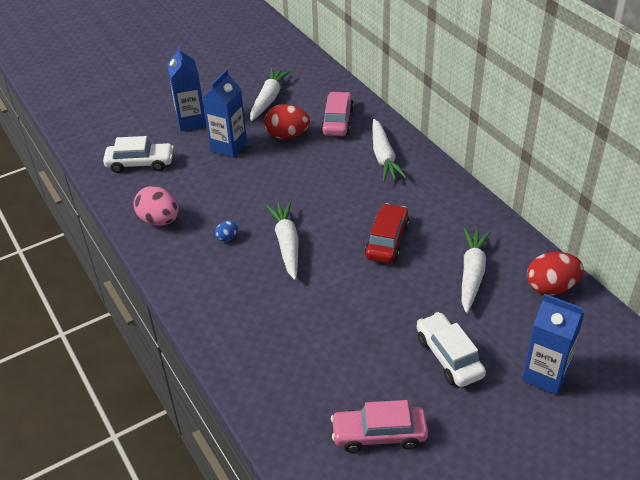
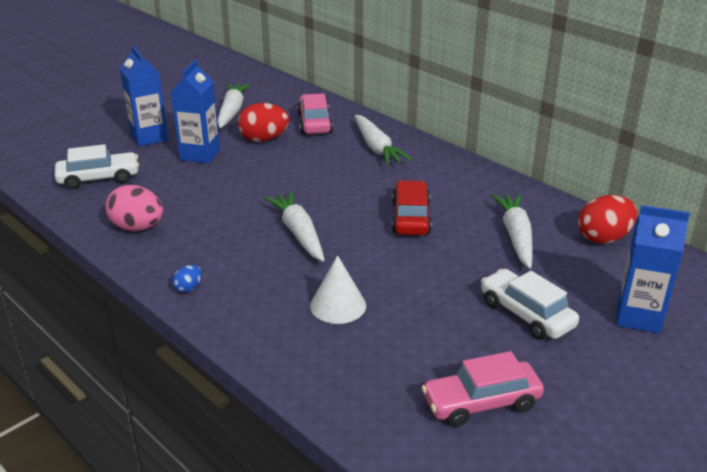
camera: 15 degrees left, 10 degrees down
blue egg [215,220,238,242] -> blue egg moved to [172,265,202,293]
none -> white cone [310,255,366,324]

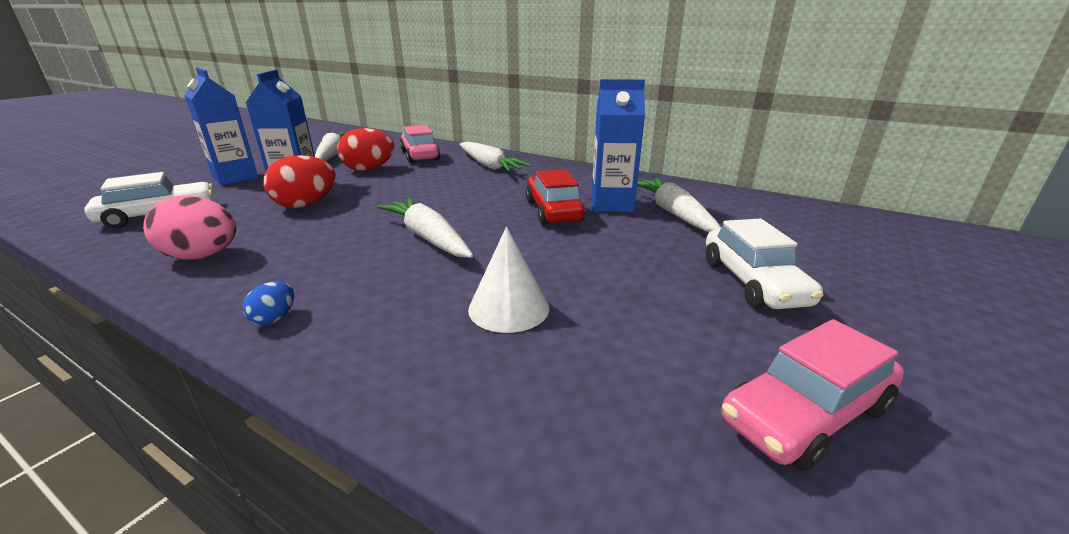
camera: 15 degrees left, 5 degrees down
white car [481,269,579,340] -> white car turned 135 degrees counterclockwise [706,219,824,309]
red egg [578,195,638,244] -> red egg moved to [263,155,335,208]
blue carton [616,205,690,334] -> blue carton moved to [591,79,645,212]

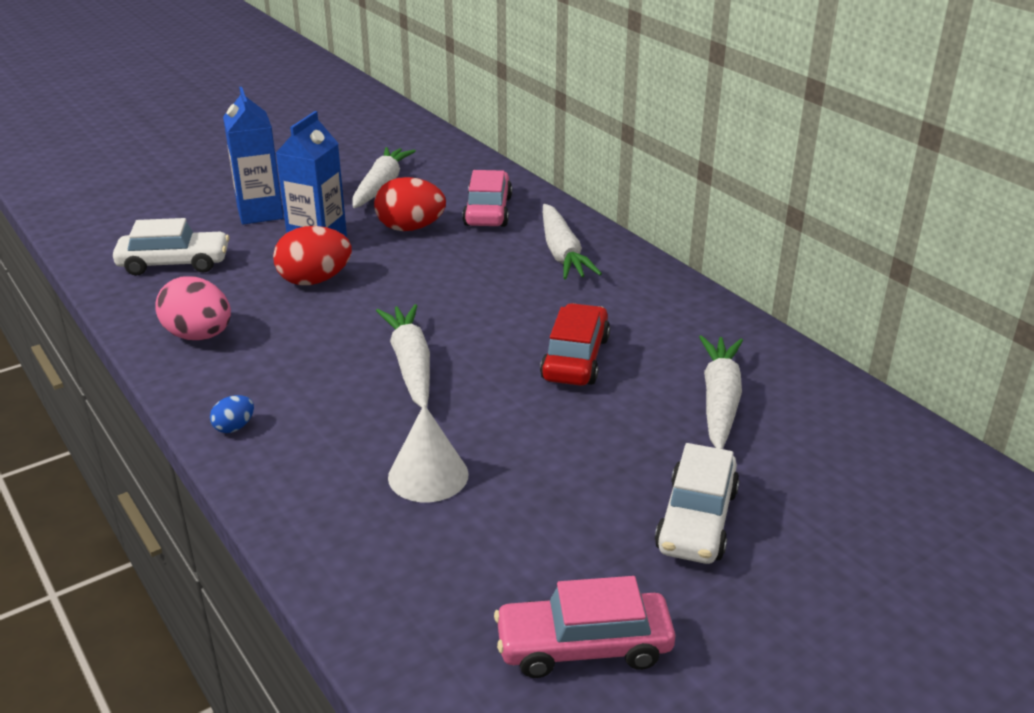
camera: 25 degrees right, 5 degrees up
blue carton [591,79,645,212] -> none

